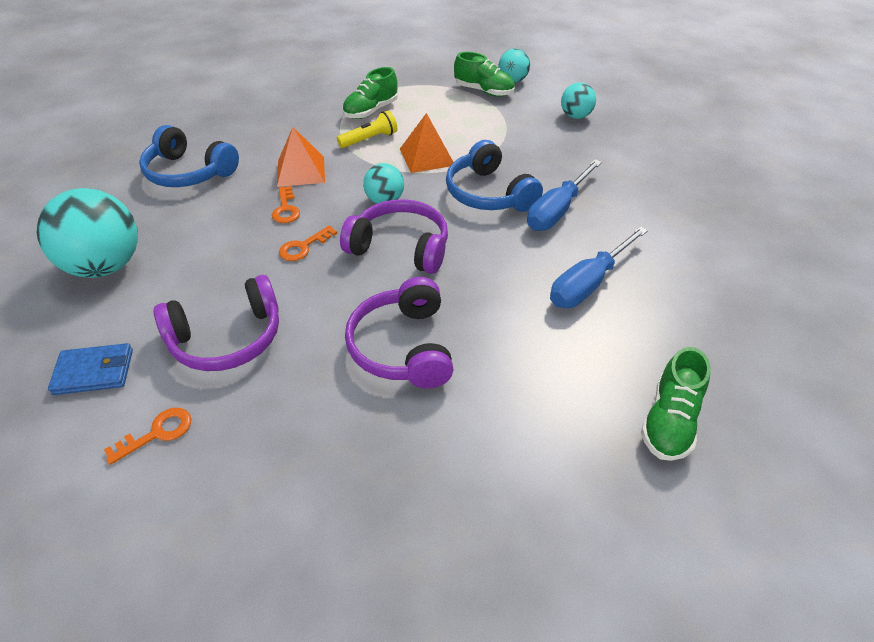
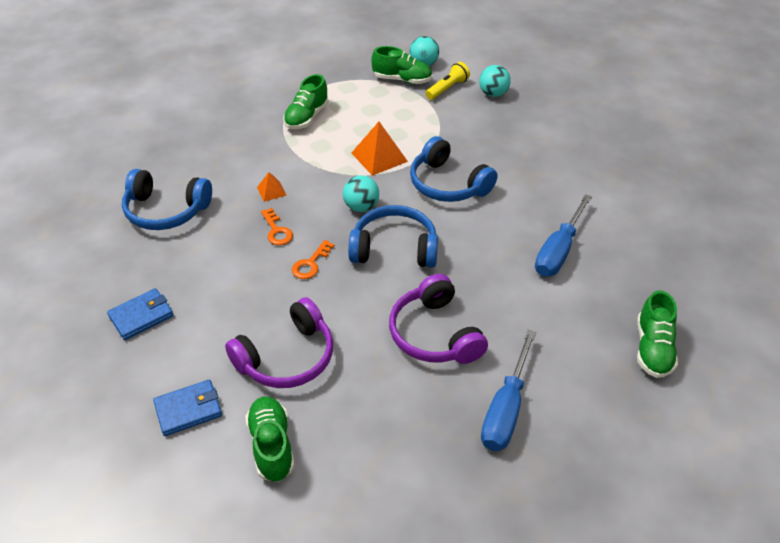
camera: 15 degrees left, 0 degrees up
turquoise ball [37,188,138,278] -> blue wallet [107,288,173,340]
orange key [104,408,191,465] -> green shoe [245,396,295,482]
orange pyramid [277,127,325,187] -> orange pyramid [257,172,287,202], size x0.55
yellow flashlight [337,110,397,148] -> yellow flashlight moved to [426,62,470,100]
purple headphones [340,199,448,274] -> blue headphones [348,205,438,268]
blue screwdriver [527,159,602,231] -> blue screwdriver moved to [481,330,536,451]

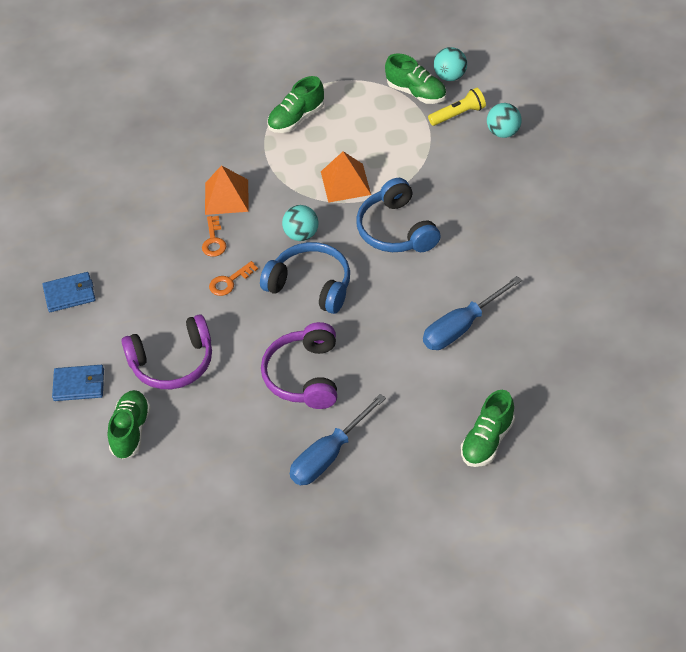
camera: 25 degrees right, 5 degrees up
blue headphones [122,169,212,230] -> none
orange pyramid [257,172,287,202] -> orange pyramid [205,165,249,215], size x1.83

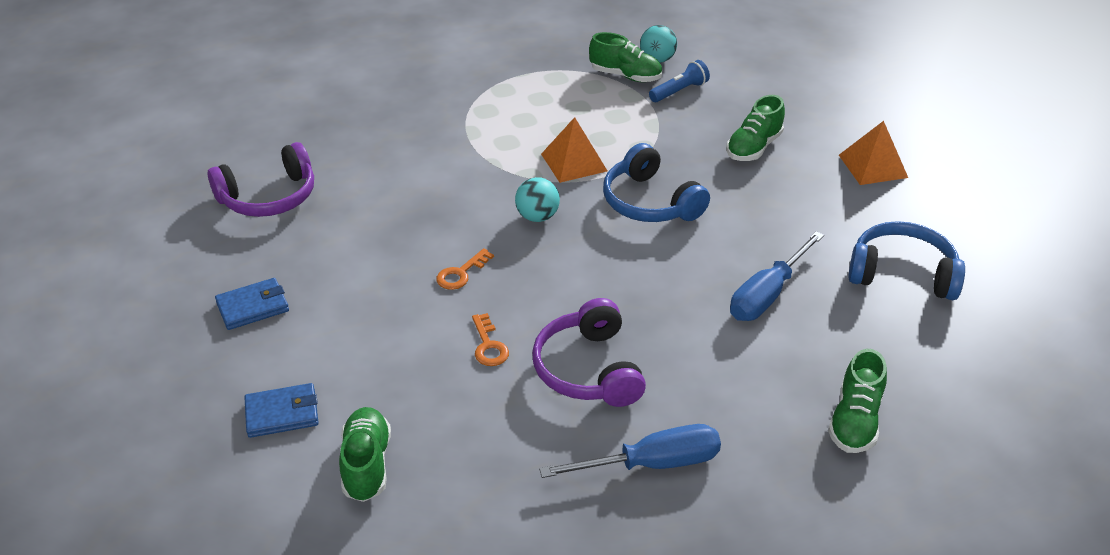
camera: 15 degrees left, 10 degrees down
purple headphones [121,314,212,389] -> purple headphones moved to [208,142,314,217]
orange key [202,216,226,257] -> orange key moved to [472,313,509,366]
orange pyramid [205,165,249,215] -> orange pyramid moved to [839,121,908,185]
blue headphones [260,242,350,314] -> blue headphones moved to [848,221,965,300]
green shoe [267,76,324,133] -> green shoe moved to [726,95,785,161]
blue screwdriver [290,394,386,485] -> blue screwdriver turned 135 degrees counterclockwise [539,424,721,478]
yellow flashlight [428,88,486,126] -> blue flashlight [649,60,710,102]
turquoise ball [487,103,522,138] -> none

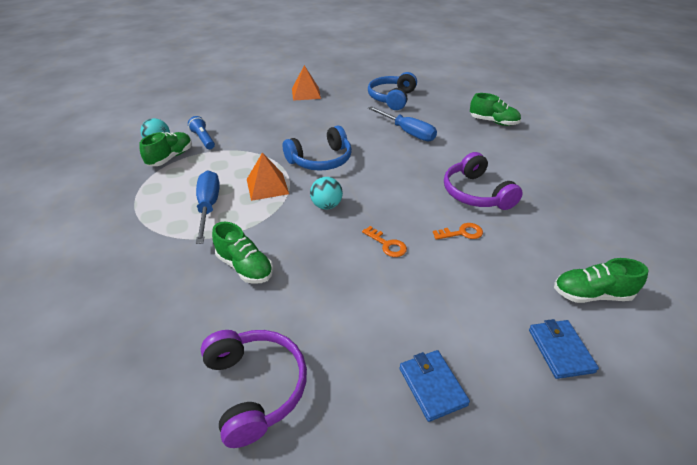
camera: 85 degrees left, 0 degrees up
purple headphones [532,298,646,407] -> purple headphones turned 75 degrees clockwise [444,152,523,210]
blue screwdriver [539,424,721,478] -> blue screwdriver moved to [196,170,220,244]
green shoe [726,95,785,161] -> green shoe moved to [212,222,273,284]

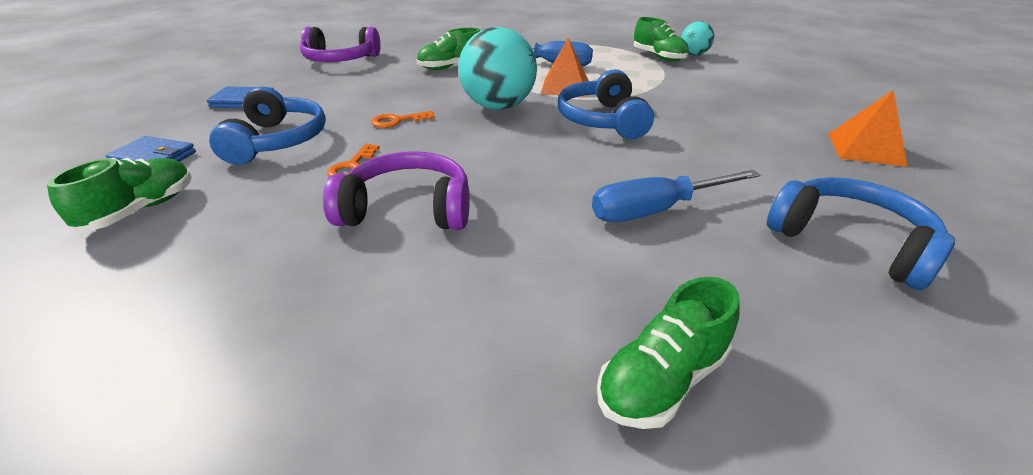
camera: 115 degrees right, 5 degrees down
blue flashlight [188,116,215,149] -> none
turquoise ball [310,177,343,209] -> turquoise ball [458,27,537,110], size x1.88
none -> blue headphones [209,86,326,165]

